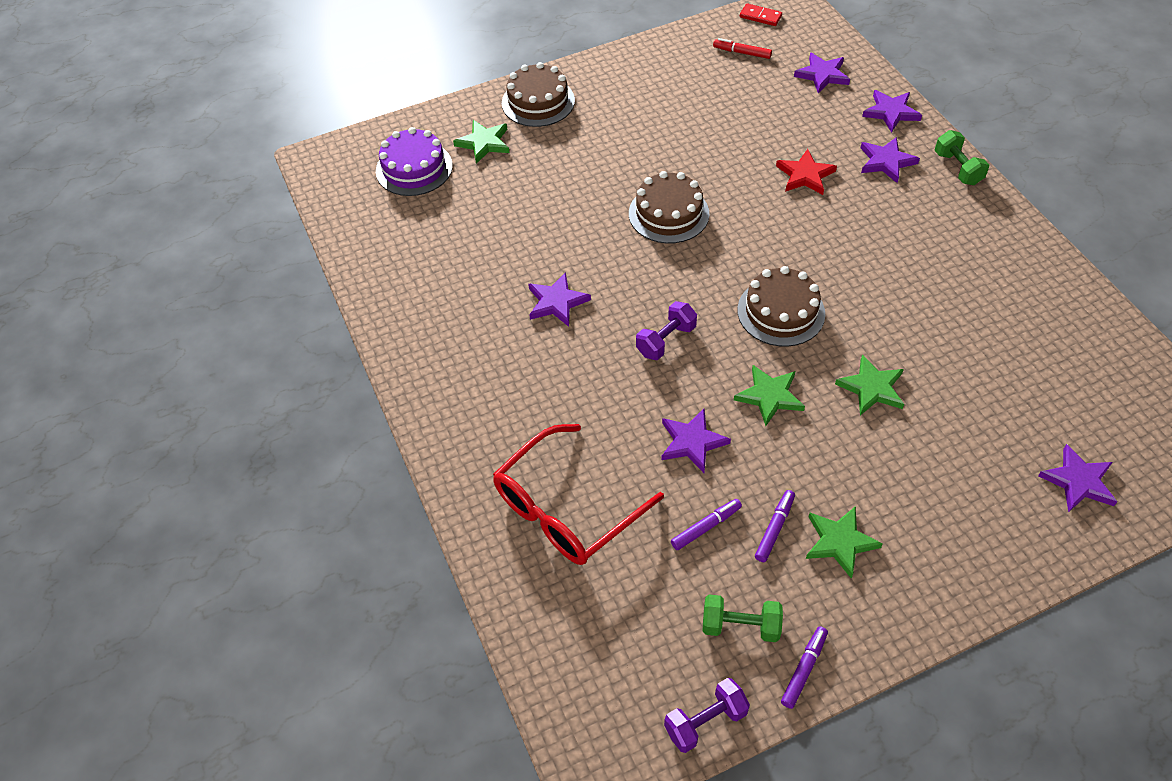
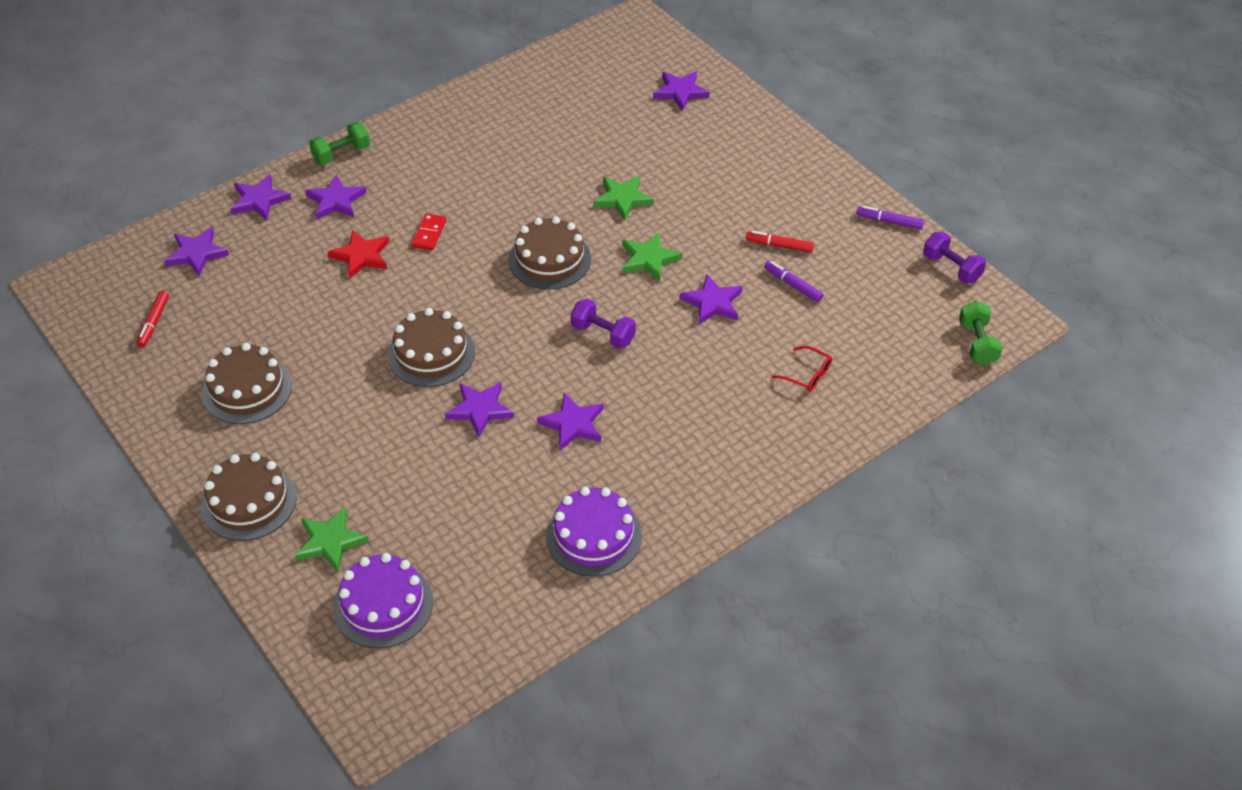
camera: 105 degrees left, 5 degrees down
red glasses [493,424,664,565] -> red glasses [772,346,832,392], size x0.41
green dumbbell [703,594,783,642] -> green dumbbell moved to [959,301,1003,365]
red domino [740,3,782,26] -> red domino moved to [411,213,446,250]
purple marker [755,490,795,562] -> red marker [746,231,814,253]
green star [806,506,883,579] -> none
none -> brown cake [202,343,292,424]
none -> purple star [445,382,514,437]
none -> purple cake [546,487,642,577]

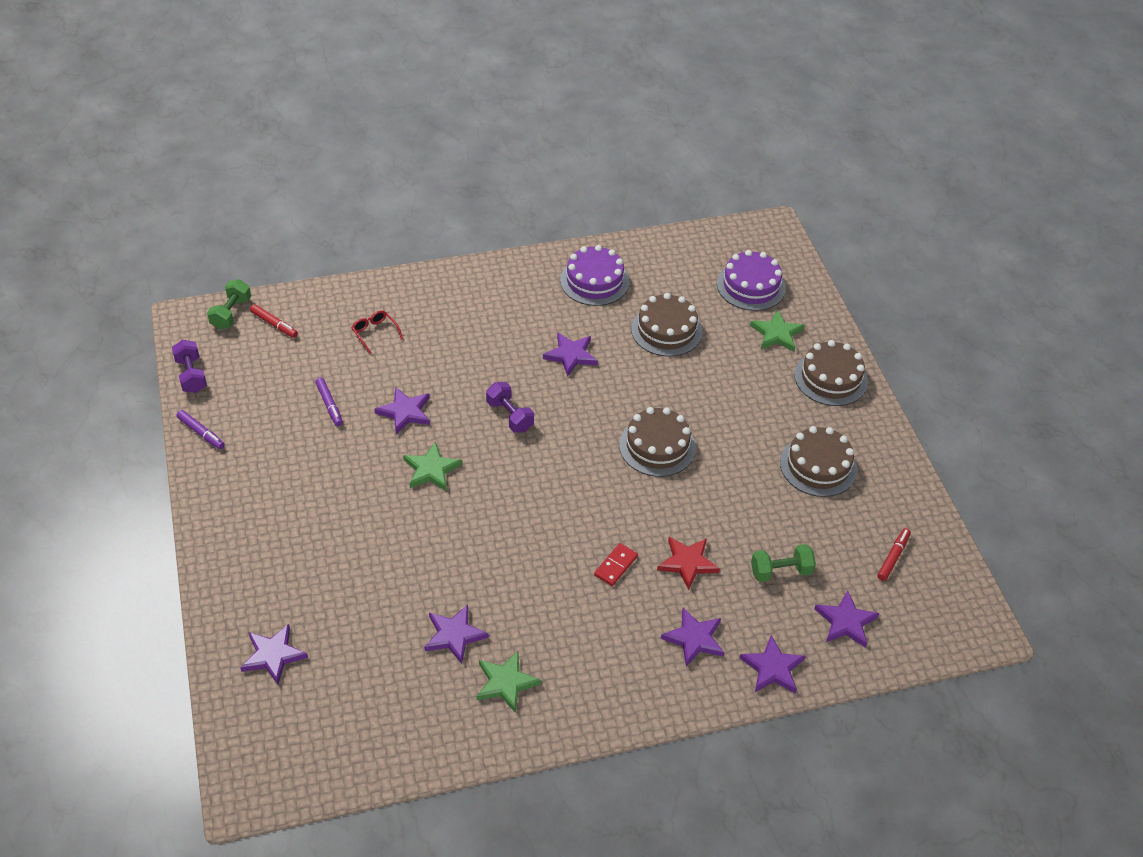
camera: 160 degrees left, 0 degrees up
green dumbbell [309,122,370,165] -> green dumbbell moved to [751,544,816,582]
purple star [445,382,514,437] -> purple star moved to [424,605,489,664]
brown cake [509,216,591,289] -> brown cake moved to [631,293,702,357]
green star [593,176,654,221] -> green star moved to [476,651,541,713]
red marker [746,231,814,253] -> red marker moved to [250,304,298,338]

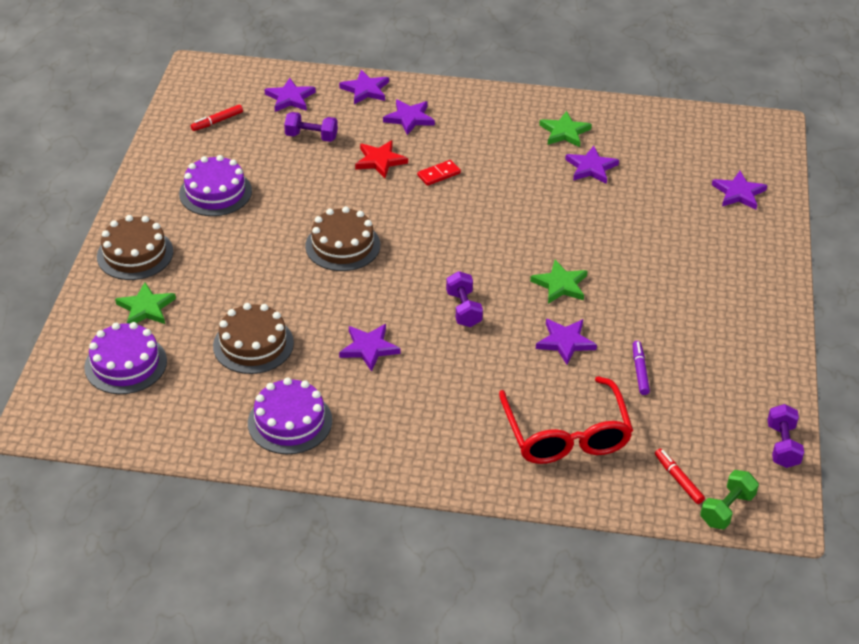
camera: 155 degrees left, 5 degrees down
purple marker [177,410,225,449] -> none
red glasses [352,310,403,354] -> red glasses [499,376,633,464], size x2.43
green dumbbell [751,544,816,582] -> purple dumbbell [284,112,338,142]
brown cake [780,426,857,497] -> purple cake [179,155,252,216]

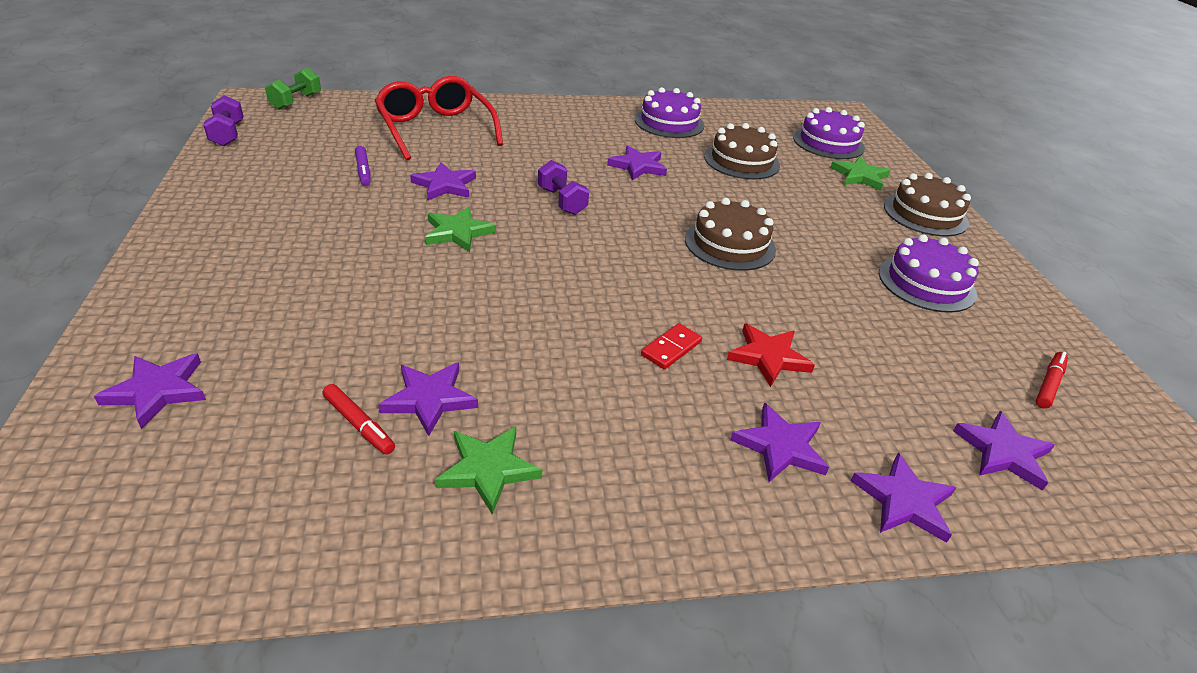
camera: 160 degrees right, 5 degrees down
purple dumbbell [284,112,338,142] -> none
red marker [655,449,705,504] -> red marker moved to [323,384,395,455]

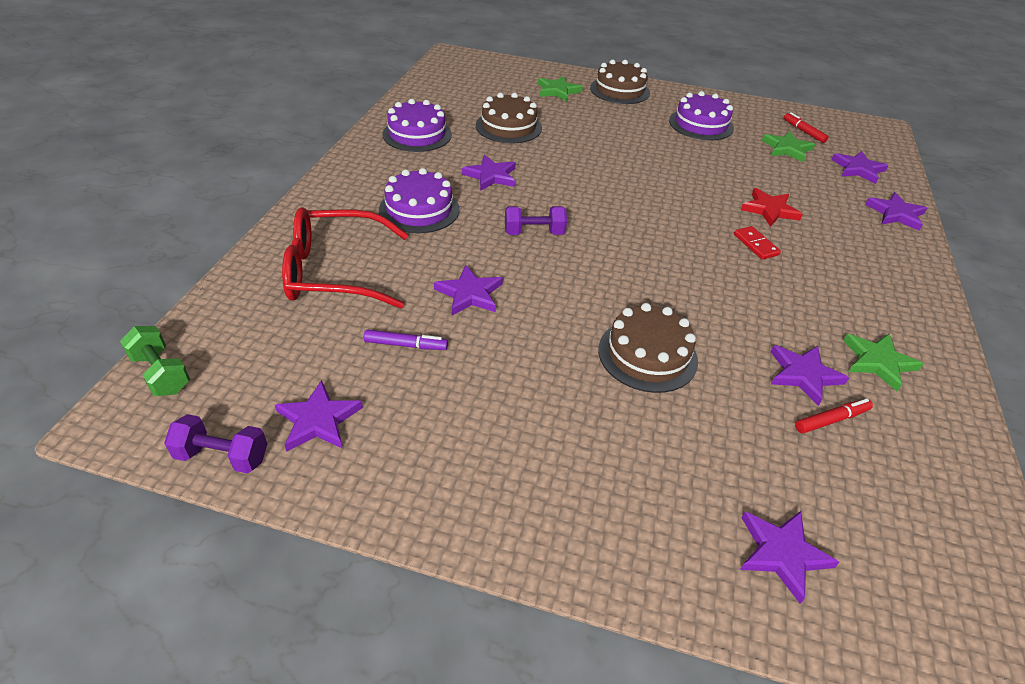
camera: 65 degrees left, 5 degrees up
green star [425,207,496,252] -> green star moved to [762,131,815,162]
brown cake [685,198,776,271] -> brown cake moved to [598,303,698,393]
purple star [730,403,829,482] -> purple star moved to [275,380,363,452]
purple cake [793,107,865,159] -> purple cake moved to [379,168,460,233]

